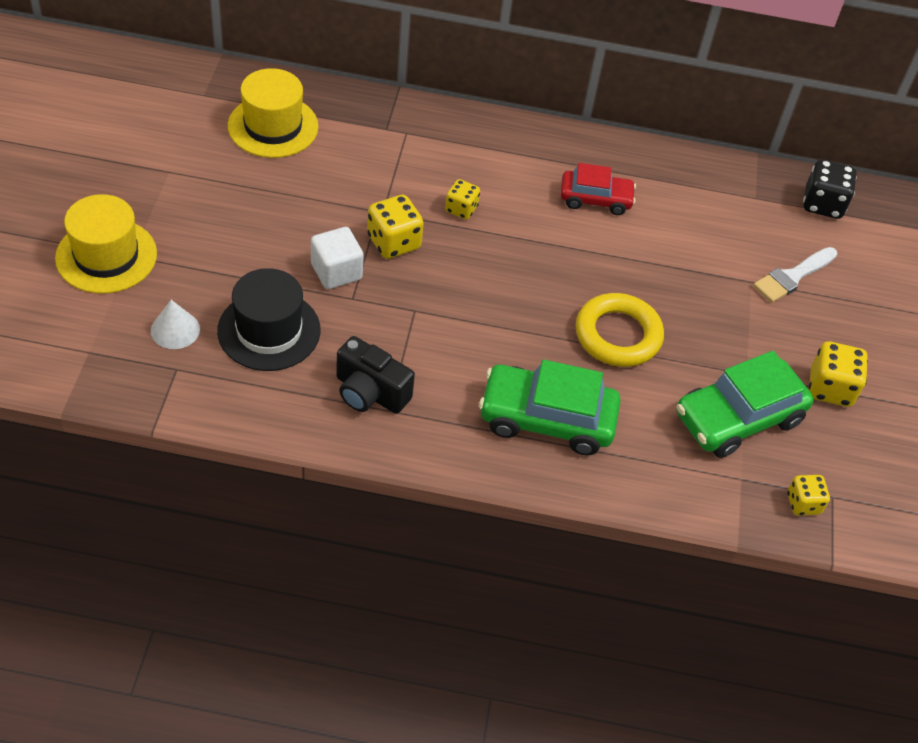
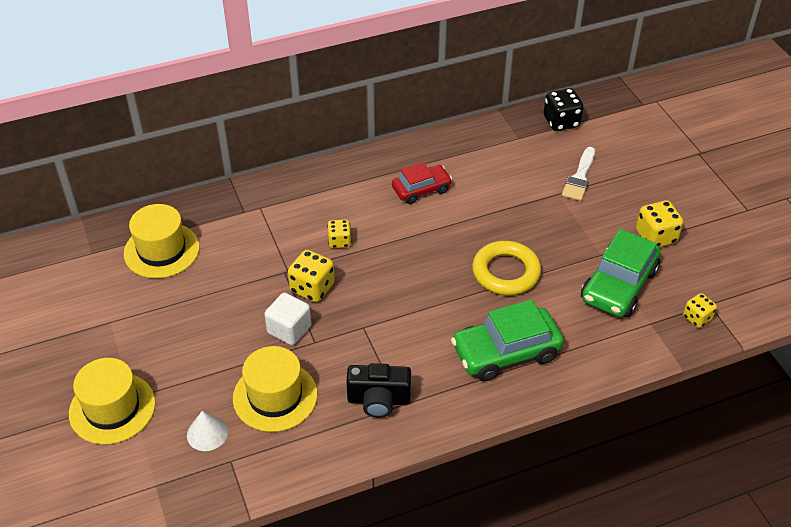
camera: 25 degrees left, 5 degrees down
black hat [217,268,320,371] -> yellow hat [233,346,317,432]

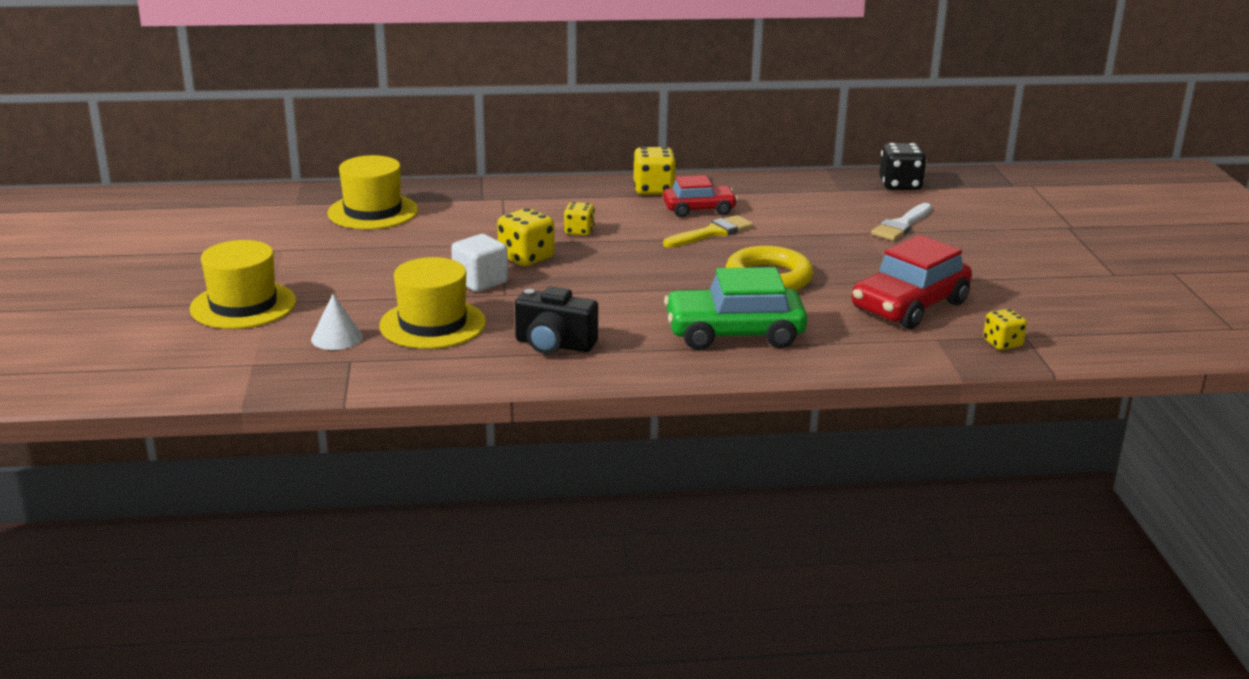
camera: 15 degrees right, 20 degrees down
green car [581,229,660,317] -> red car [852,235,972,329]
yellow dice [636,200,683,247] -> yellow dice moved to [633,147,677,195]
none -> yellow brush [663,215,754,248]

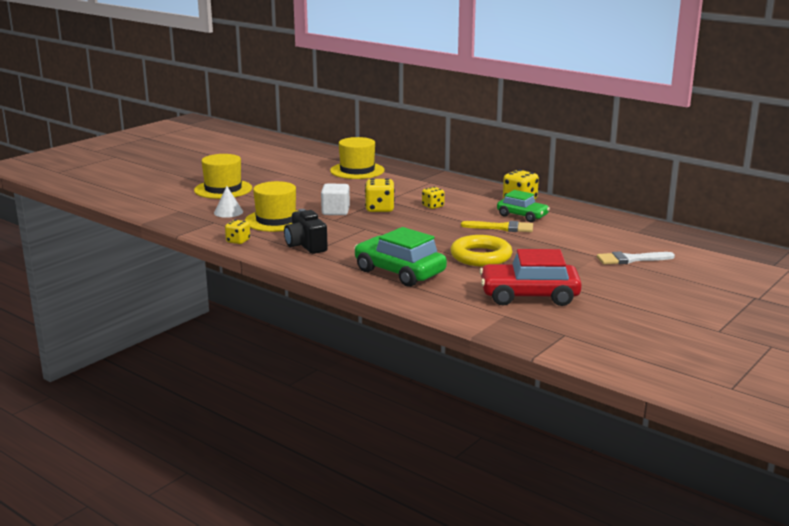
camera: 45 degrees right, 5 degrees down
red car [663,175,738,217] -> green car [497,190,550,222]
black dice [879,143,927,190] -> none
yellow dice [983,309,1027,350] -> yellow dice moved to [225,220,250,244]

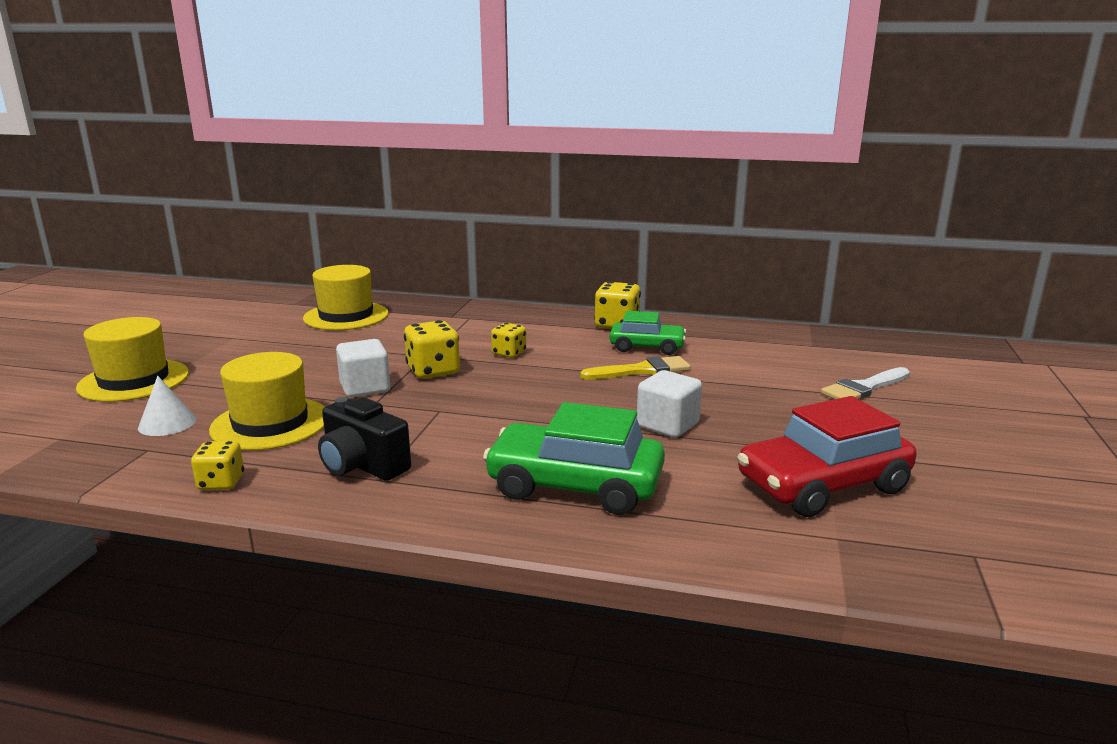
camera: 25 degrees left, 0 degrees up
yellow ring [450,235,512,267] -> white cube [637,370,702,438]

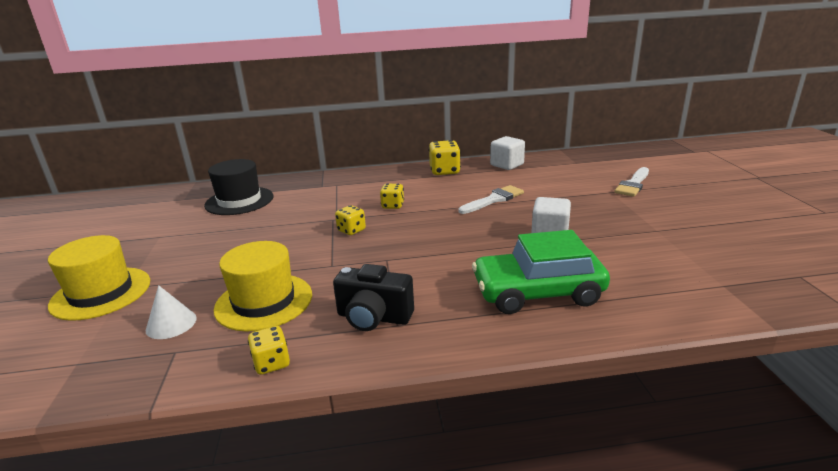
camera: 20 degrees left, 5 degrees up
yellow hat [303,265,389,330] -> black hat [204,159,273,215]
white cube [336,339,390,397] -> white cube moved to [490,136,525,170]
yellow dice [404,320,460,379] -> yellow dice [335,205,366,235], size x0.64
yellow brush [580,356,691,379] -> white brush [458,185,524,214]
green car [610,311,686,355] -> none
red car [737,396,917,517] -> none

